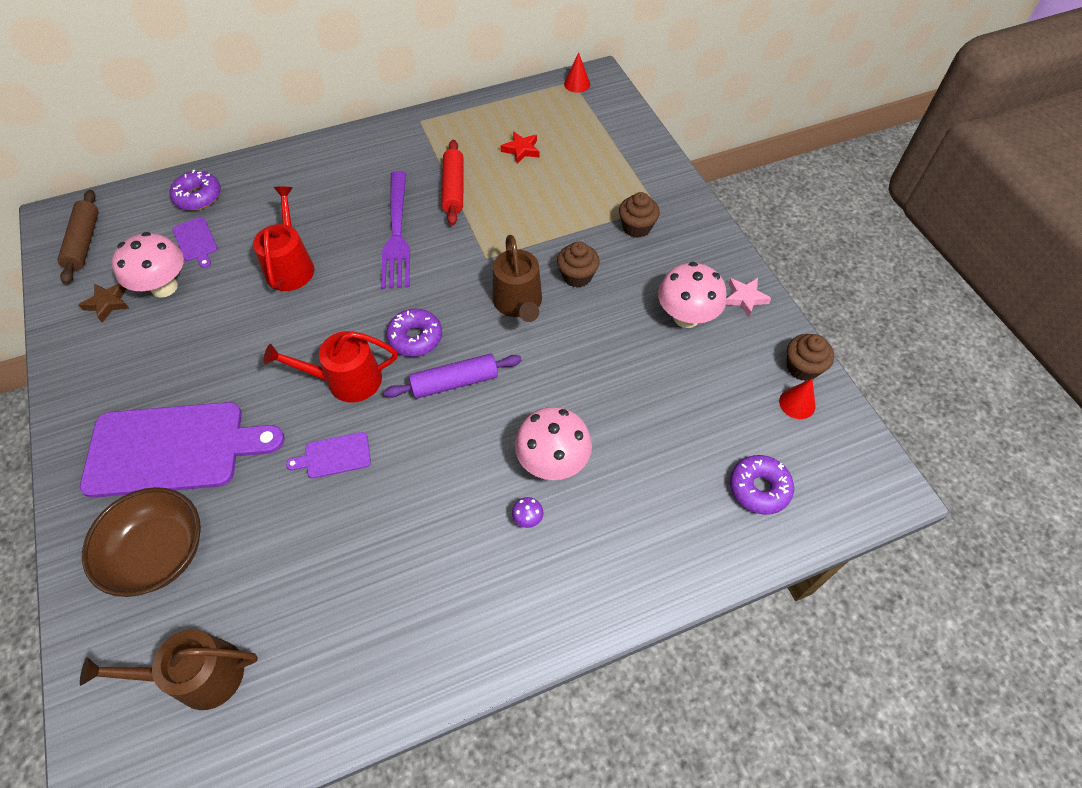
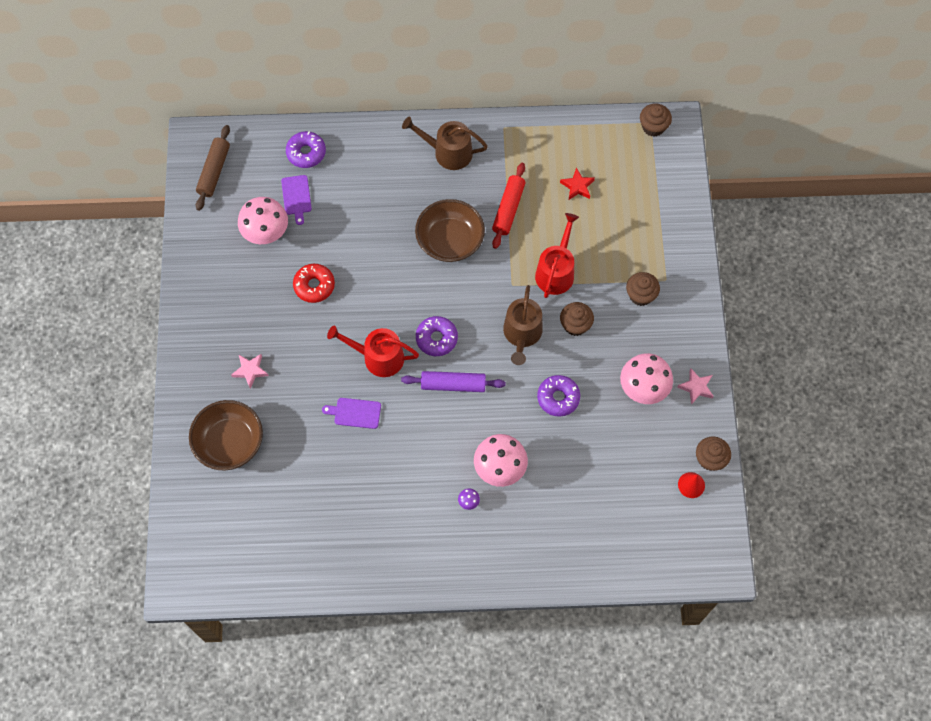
camera: 20 degrees right, 10 degrees up
brown star [79,283,130,322] -> none
purple cutting board [80,402,285,498] -> pink star [231,354,269,389]
brown watering can [80,629,258,710] -> brown watering can moved to [402,117,488,170]
red watering can [253,186,314,291] -> red watering can moved to [535,213,579,298]
purple fork [381,171,410,289] -> brown bowl [415,199,485,262]
red cone [564,53,590,93] -> brown cupcake [640,104,672,137]
purple donut [730,455,794,515] -> purple donut moved to [537,375,580,417]
none -> red donut [293,264,335,303]

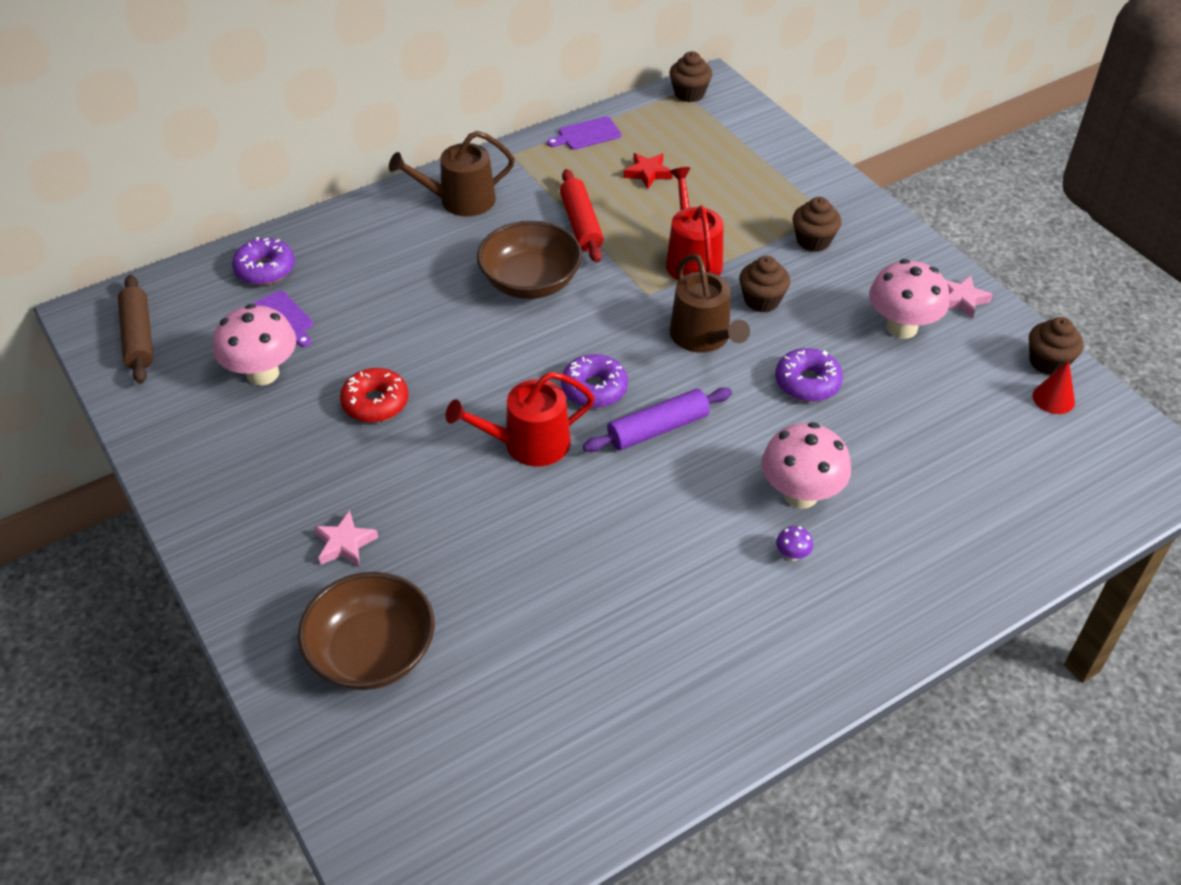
camera: 30 degrees left, 20 degrees down
purple cutting board [322,398,381,429] -> purple cutting board moved to [547,117,621,150]

